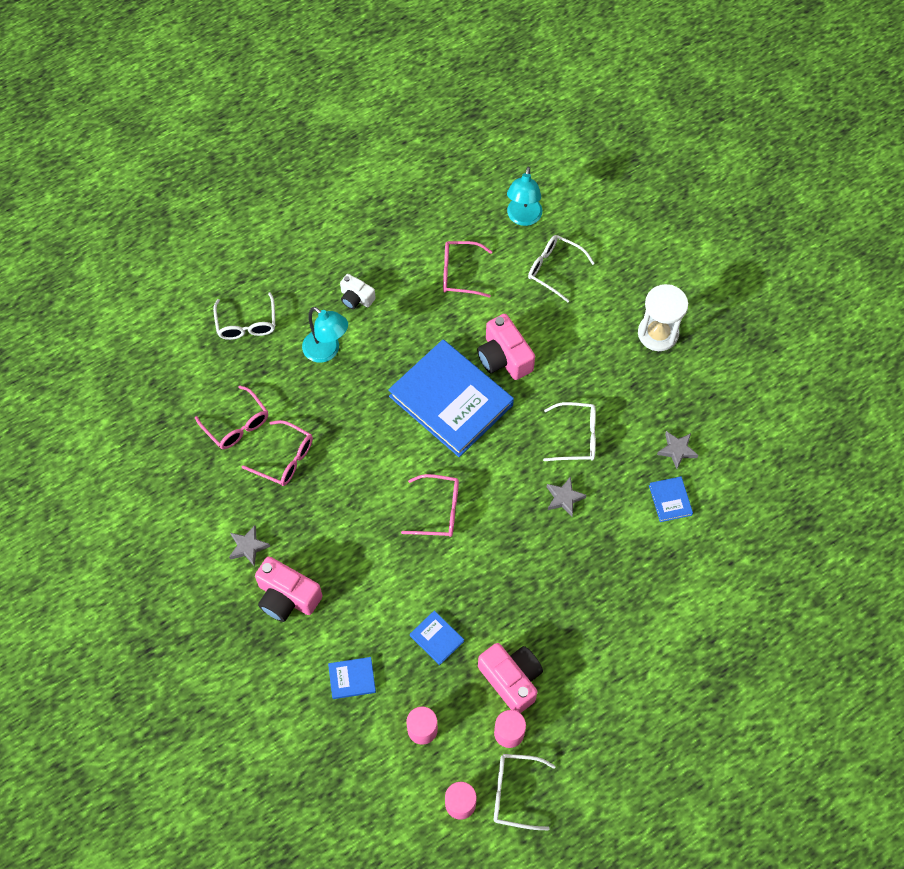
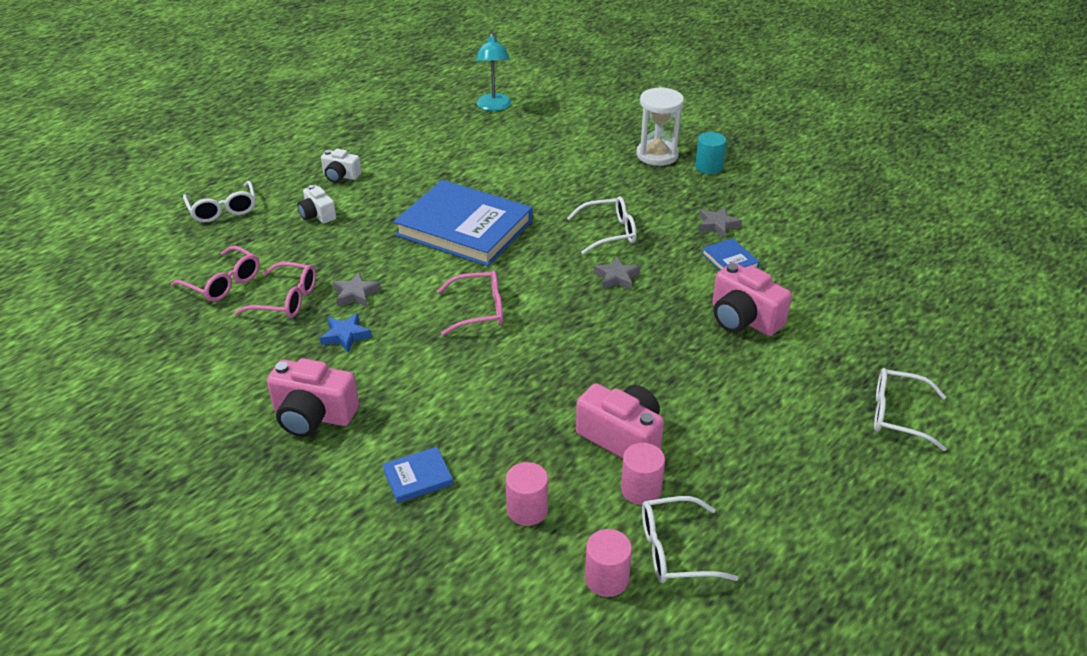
camera: 15 degrees left, 25 degrees down
grey star [229,525,270,567] -> grey star moved to [333,272,381,307]
turquoise lamp [302,307,348,363] -> white camera [297,185,336,224]
blue book [410,611,464,665] -> none
pink glasses [443,241,492,298] -> none
pink camera [477,314,535,380] -> pink camera moved to [712,262,792,336]
white glasses [528,235,595,302] -> white glasses moved to [874,368,947,451]
none -> blue star [320,313,372,352]
none -> turquoise cylinder [695,132,726,174]

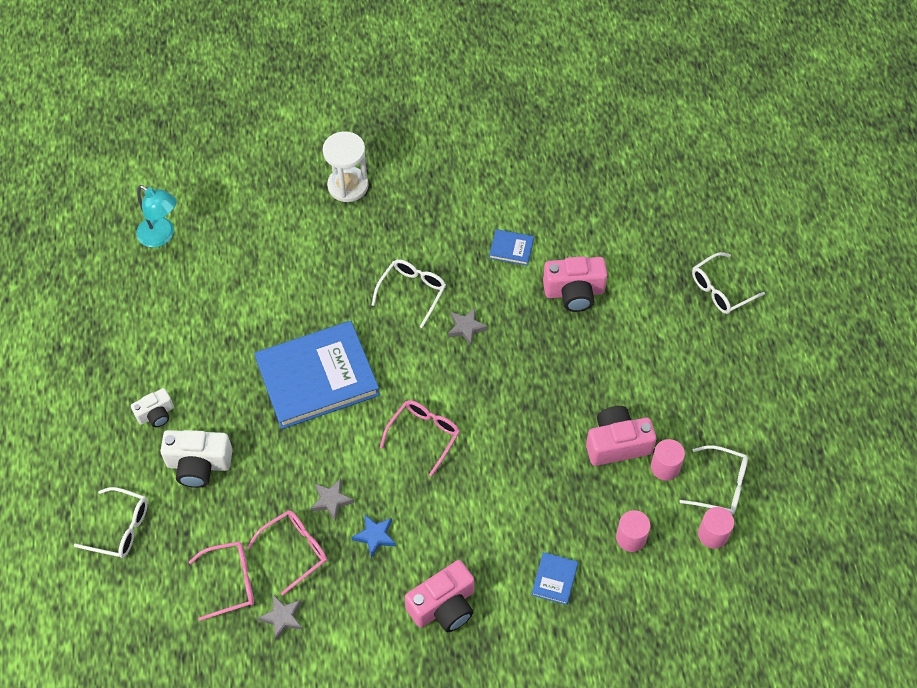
camera: 50 degrees left, 20 degrees up
white camera [297,185,336,224] -> white camera [161,430,233,488], size x1.66
white glasses [642,496,739,583] -> white glasses turned 105 degrees counterclockwise [679,445,748,514]
turquoise cylinder [695,132,726,174] -> none
grey star [699,207,742,238] -> grey star moved to [258,594,303,641]

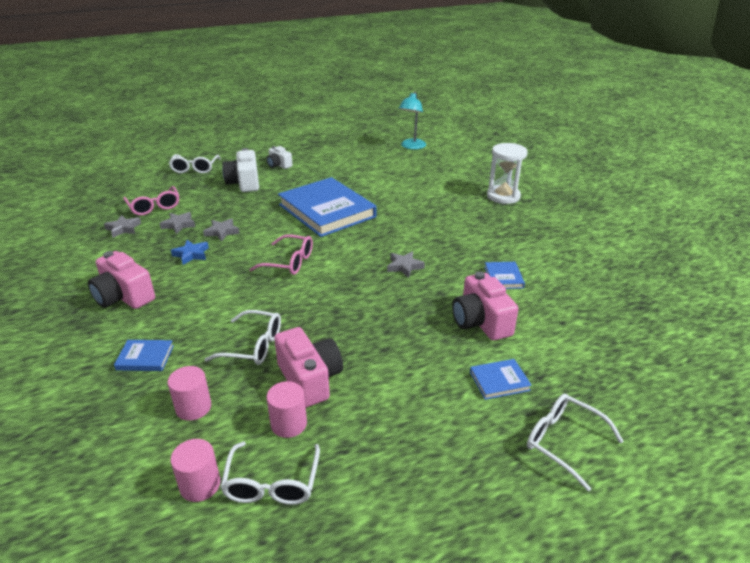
camera: 75 degrees right, 25 degrees down
pink glasses [247,510,327,595] -> grey star [159,212,195,234]
white glasses [372,259,446,328] -> white glasses moved to [204,310,281,365]
none -> blue book [470,359,532,400]

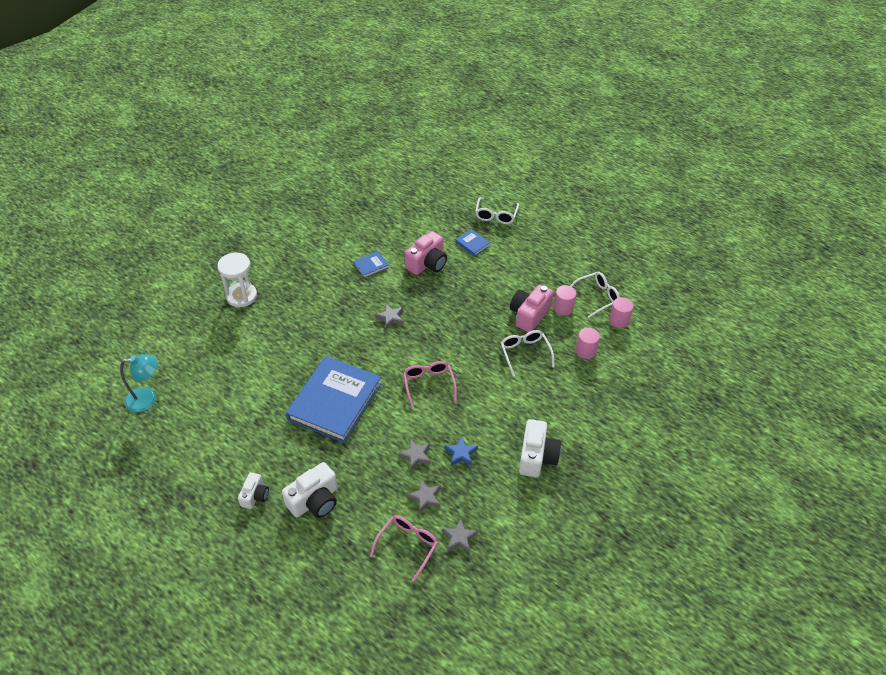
camera: 120 degrees left, 15 degrees up
pink camera [88,251,155,309] -> white camera [519,419,561,477]
blue book [114,340,174,371] -> none
white glasses [169,154,221,174] -> none

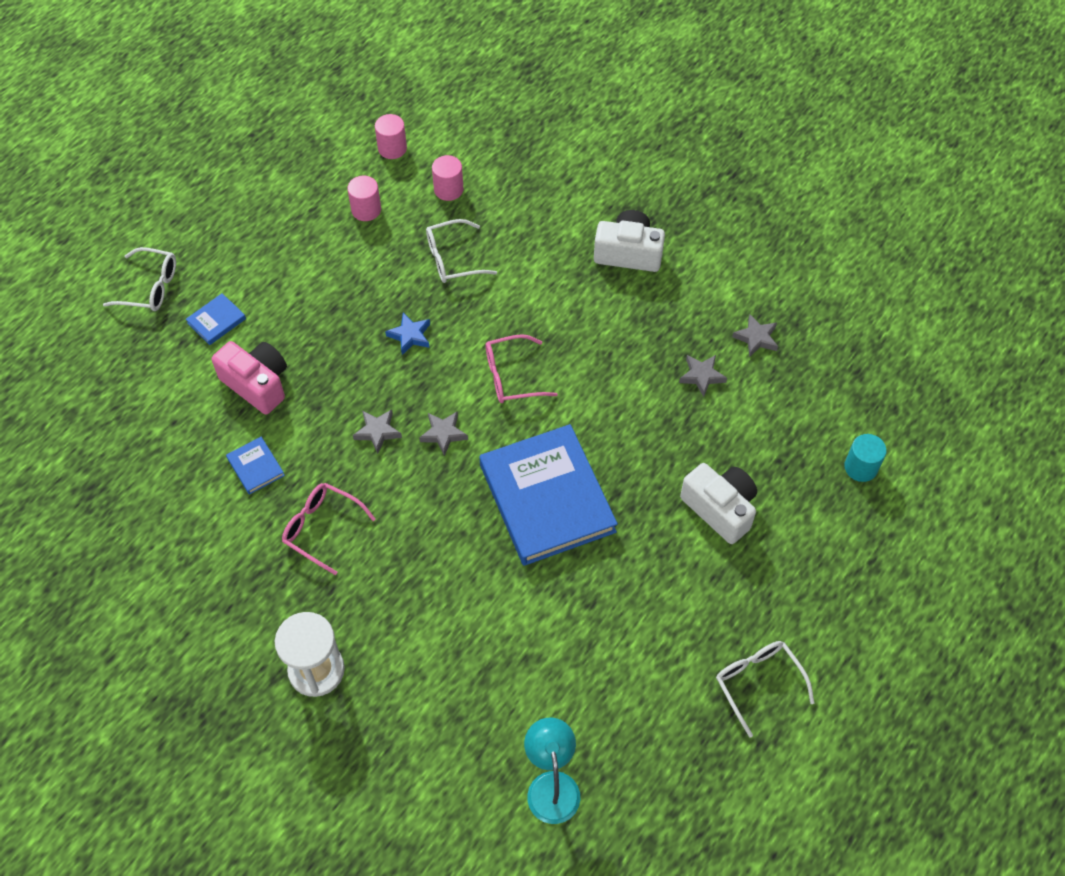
camera: 90 degrees left, 10 degrees up
white camera [238,472,269,509] -> none
blue book [286,356,382,443] -> blue book turned 45 degrees clockwise [480,424,618,566]
pink glasses [370,515,438,582] -> pink glasses moved to [282,483,376,575]
grey star [398,439,431,470] -> grey star moved to [419,411,468,456]
blue star [445,436,478,466] -> blue star moved to [385,313,430,355]
pink camera [510,284,553,332] -> none
white glasses [570,272,620,318] -> white glasses moved to [716,641,814,737]
none -> turquoise cylinder [844,434,887,482]

